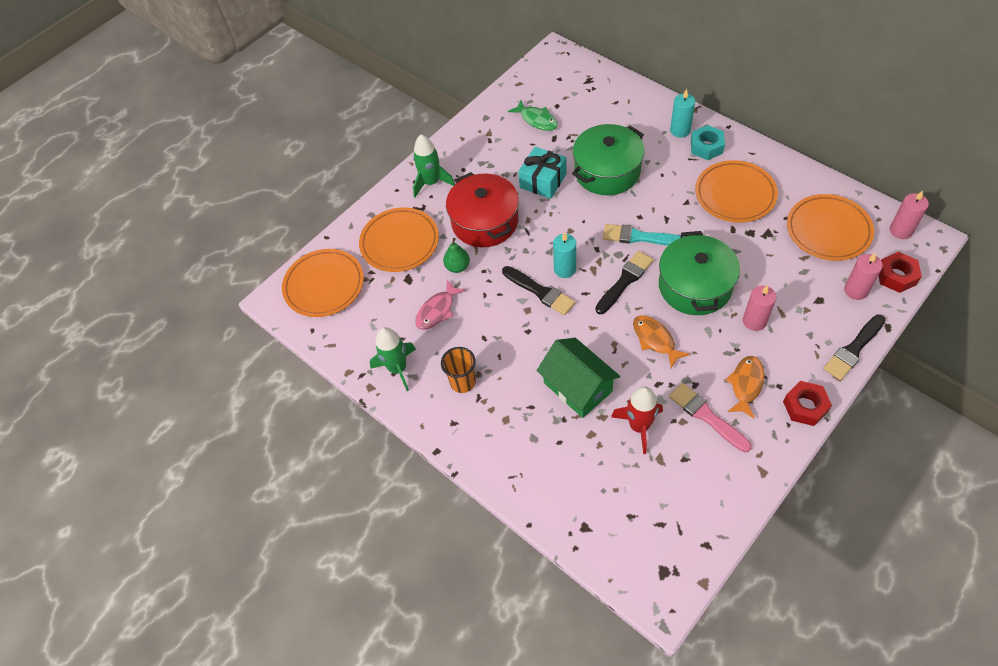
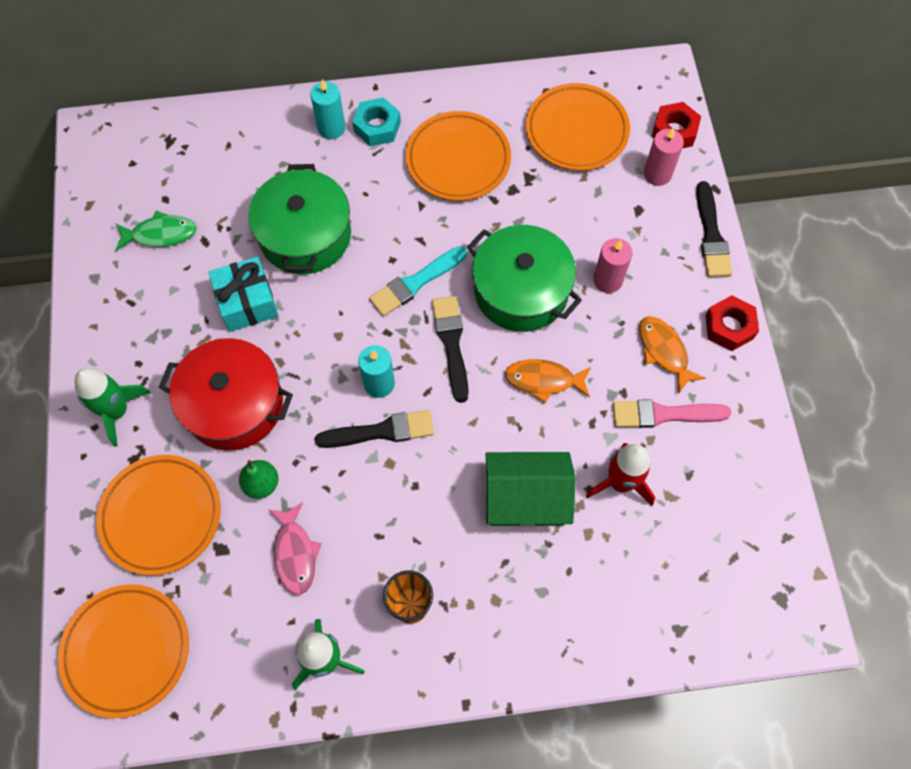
camera: 55 degrees left, 10 degrees up
pink candle [890,191,929,239] -> none

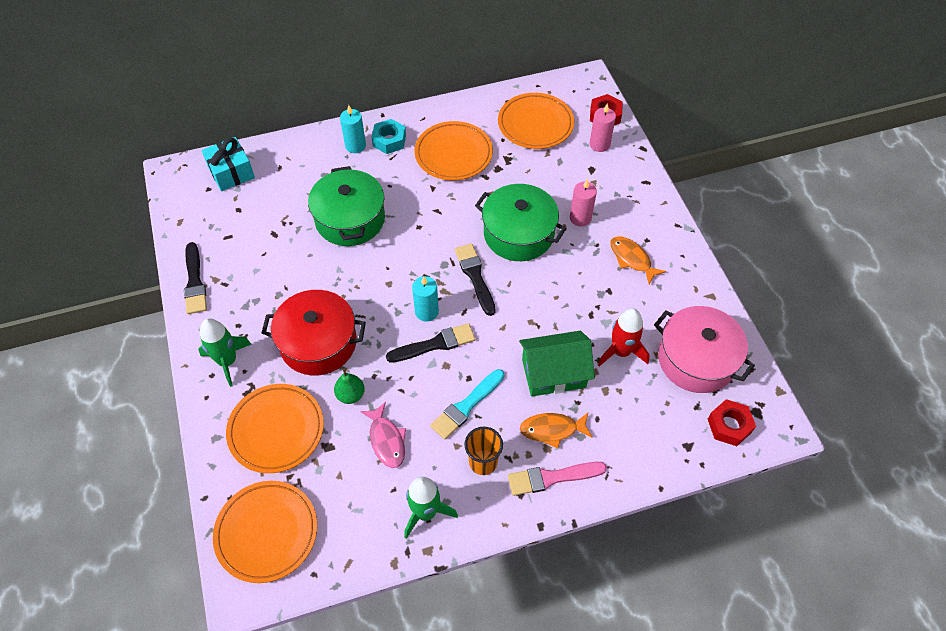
camera: 10 degrees left, 10 degrees down
green fish [116,211,197,251] -> none
turquoise gift [208,257,278,332] -> turquoise gift moved to [202,137,255,191]
turquoise brush [369,246,467,317] -> turquoise brush moved to [430,369,504,440]
orange fish [505,359,591,403] -> orange fish moved to [520,413,593,448]
pink brush [613,399,731,428] -> pink brush moved to [508,462,607,496]
black brush [696,181,732,277] -> black brush moved to [184,242,207,314]
red nut [706,295,759,351] -> red nut moved to [708,399,756,446]
none -> pink pot [654,306,755,393]

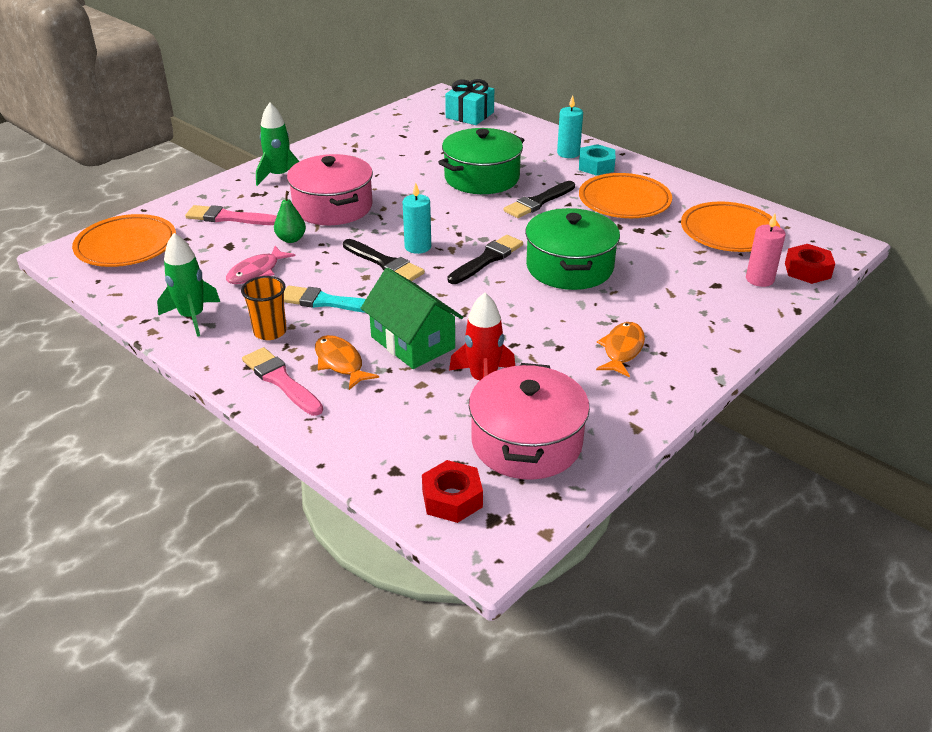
camera: 60 degrees right, 20 degrees down
black brush [184,242,207,314] -> black brush moved to [504,181,575,218]
orange plate [226,384,324,473] -> pink brush [185,205,277,225]
red pot [262,290,366,376] -> pink pot [287,154,373,225]
pink candle [570,179,597,227] -> none

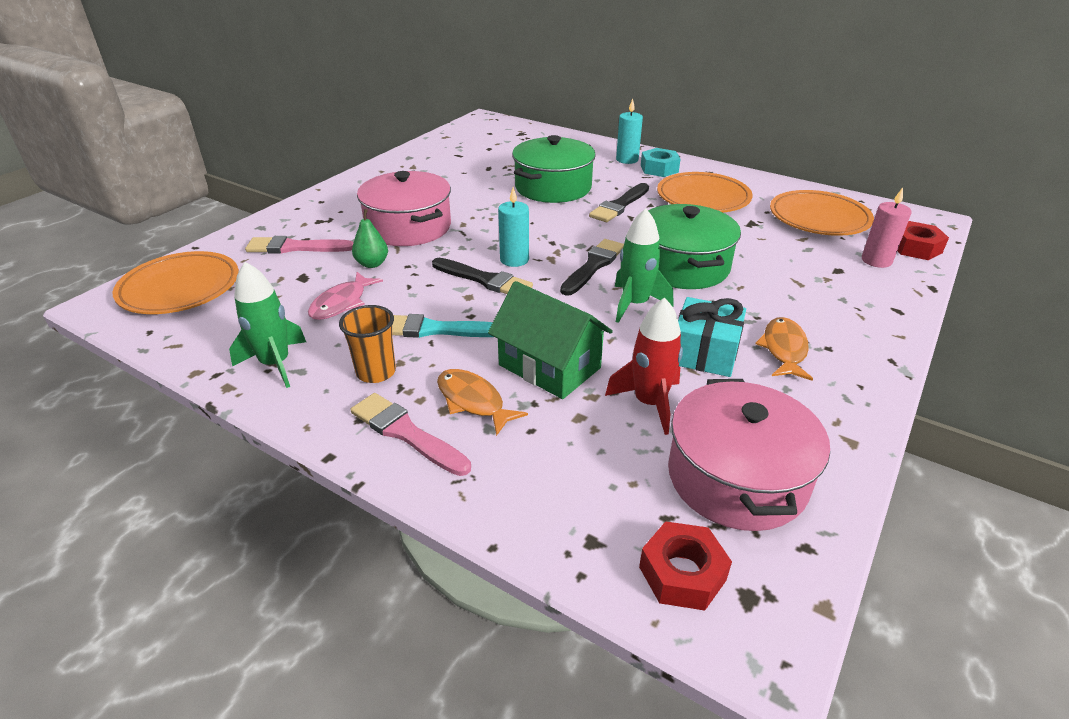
camera: 10 degrees left, 0 degrees up
green rocket [256,103,300,186] -> green rocket moved to [615,208,673,323]
turquoise gift [445,79,494,125] -> turquoise gift moved to [678,297,746,377]

